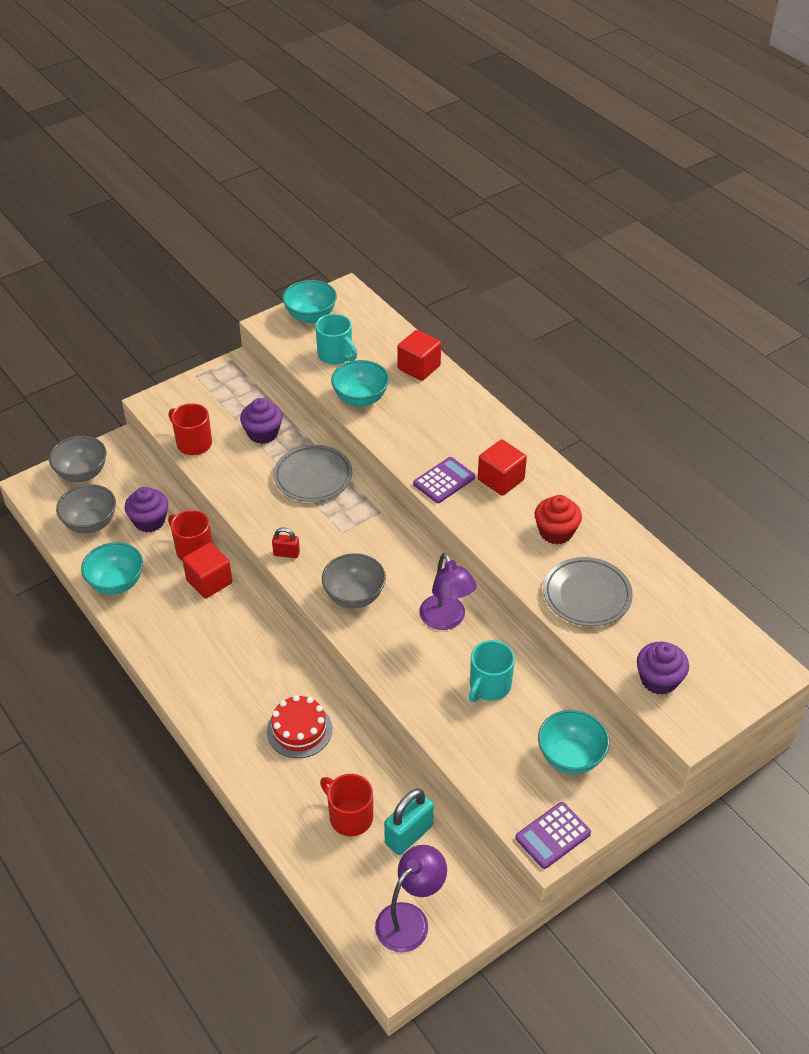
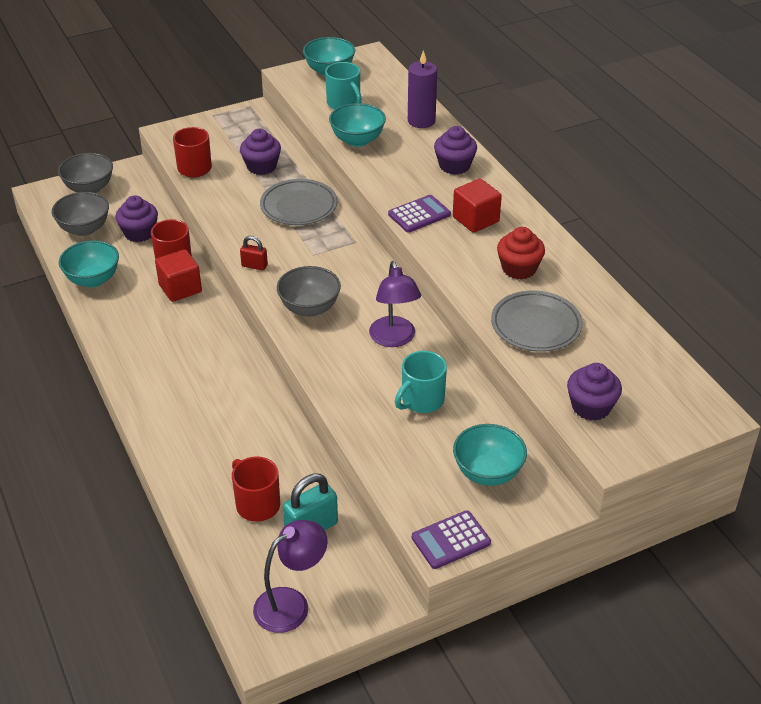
camera: 10 degrees right, 5 degrees down
red cake [267,695,332,758] -> none
red cube [397,330,441,381] -> purple candle [408,50,437,128]
none -> purple cupcake [434,126,477,175]

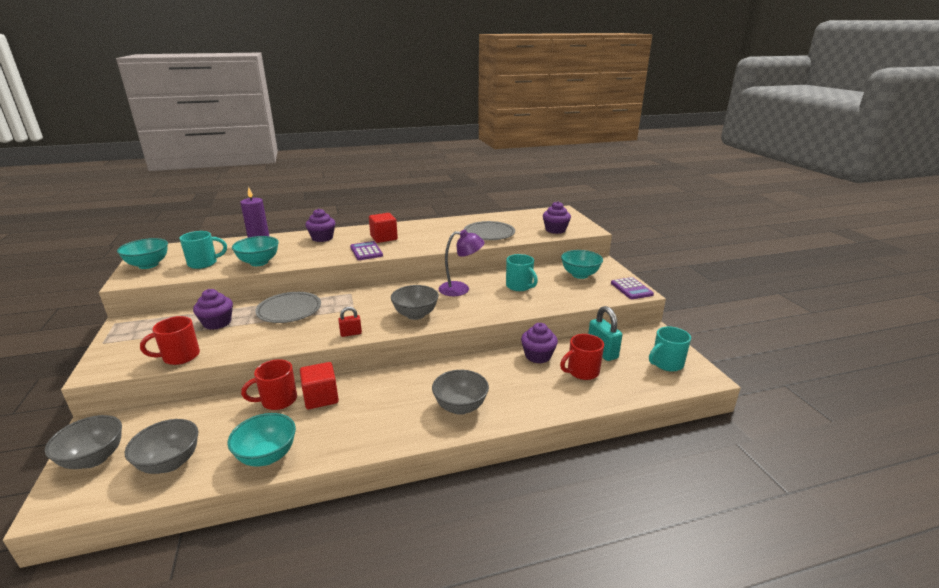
camera: 80 degrees left, 15 degrees down
purple cupcake [115,195,158,242] -> purple cupcake moved to [521,323,558,364]
red padlock [240,236,268,271] -> red padlock turned 45 degrees clockwise [338,307,362,337]
purple lamp [253,520,328,633] -> turquoise mug [649,326,691,372]
red cupcake [497,227,545,280] -> none
none -> grey bowl [432,370,489,415]

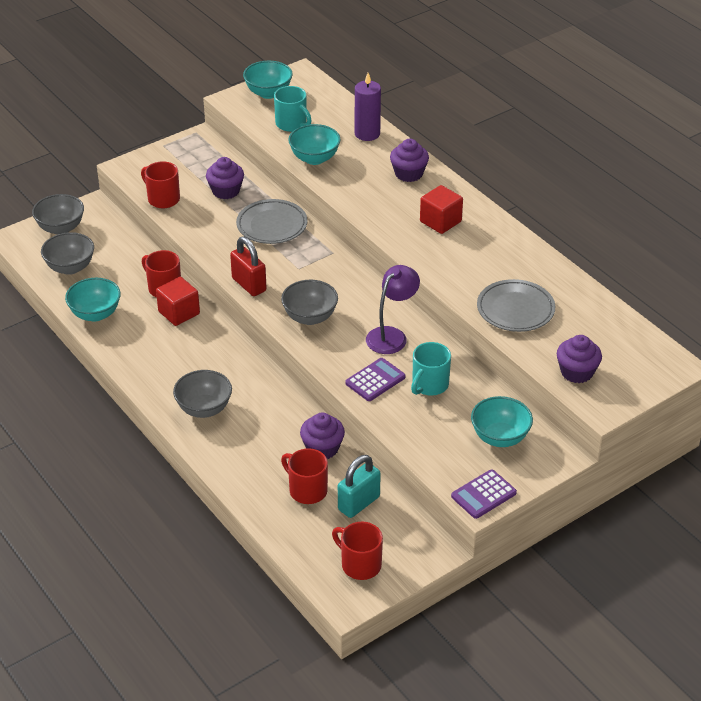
camera: 70 degrees right, 15 degrees up
red padlock [338,307,362,337] -> red padlock [230,237,267,296], size x1.74
purple calculator [350,241,383,260] -> purple calculator moved to [345,358,406,401]
purple lamp [439,230,485,296] -> purple lamp turned 120 degrees counterclockwise [366,265,420,354]
turquoise mug [649,326,691,372] -> red mug [332,522,383,580]

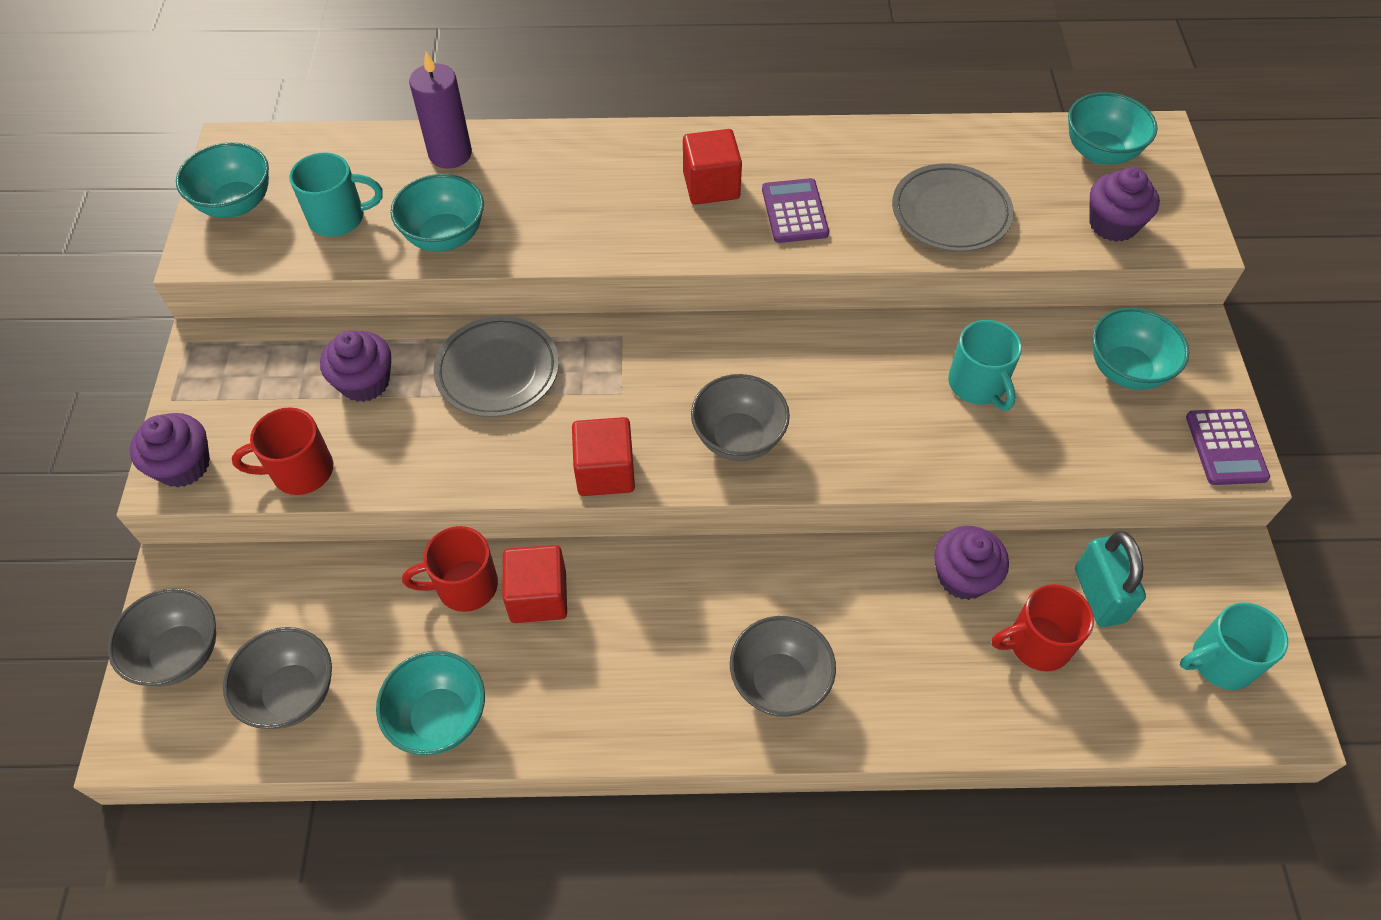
camera: 55 degrees left, 15 degrees up
red padlock [230,237,267,296] -> red cube [572,417,635,496]
red mug [332,522,383,580] -> turquoise mug [1180,602,1288,690]
purple calculator [345,358,406,401] -> purple calculator moved to [762,178,829,243]
purple lamp [366,265,420,354] -> none
purple cupcake [390,139,429,182] -> purple cupcake moved to [130,413,210,488]
none -> turquoise bowl [1068,92,1157,165]

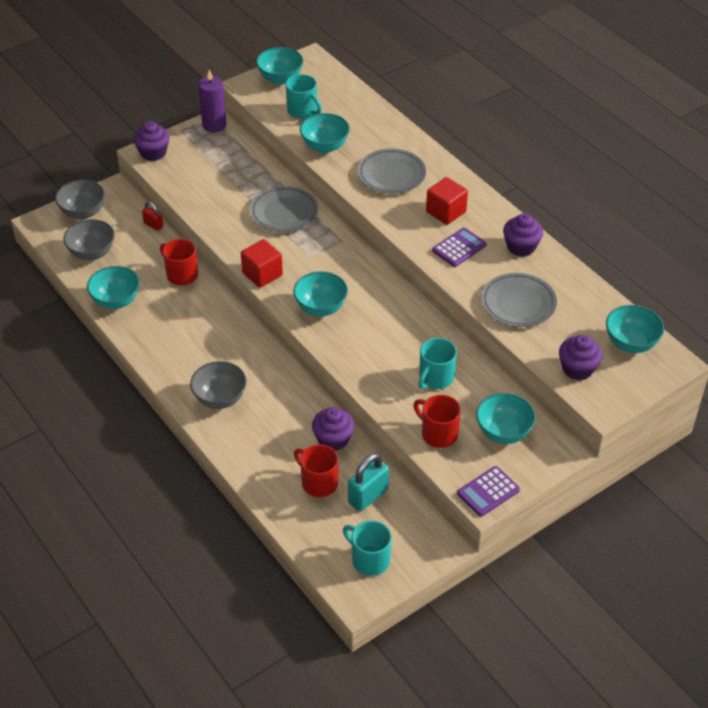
camera: 55 degrees right, 10 degrees down
red mug [232,407,333,495] -> red mug moved to [413,395,461,448]
purple cupcake [320,331,391,402] -> purple cupcake moved to [503,213,543,257]
purple candle [409,52,472,169] -> purple candle moved to [198,70,226,132]
red cube [503,545,567,623] -> none
grey bowl [691,374,790,461] -> turquoise bowl [293,271,348,316]
none -> red padlock [142,201,163,231]
none -> grey plate [358,148,426,194]

